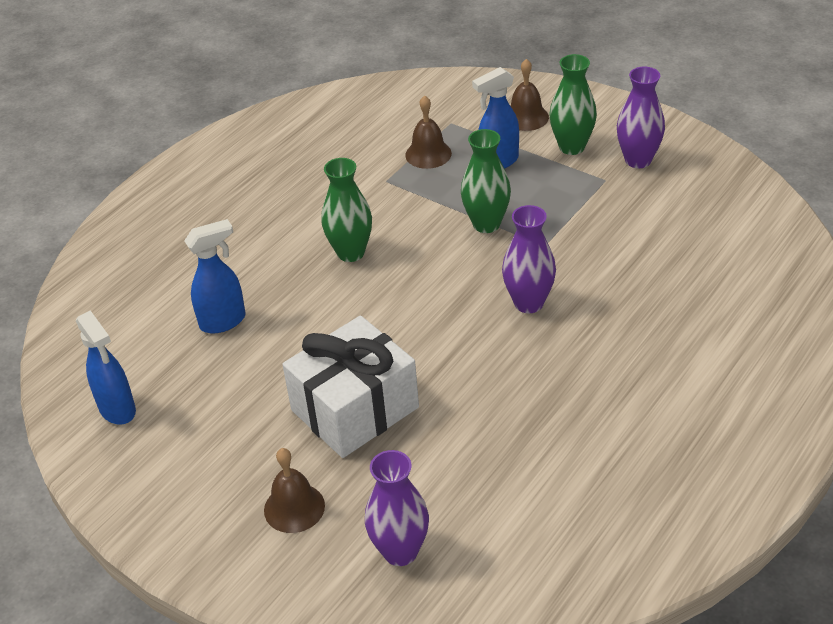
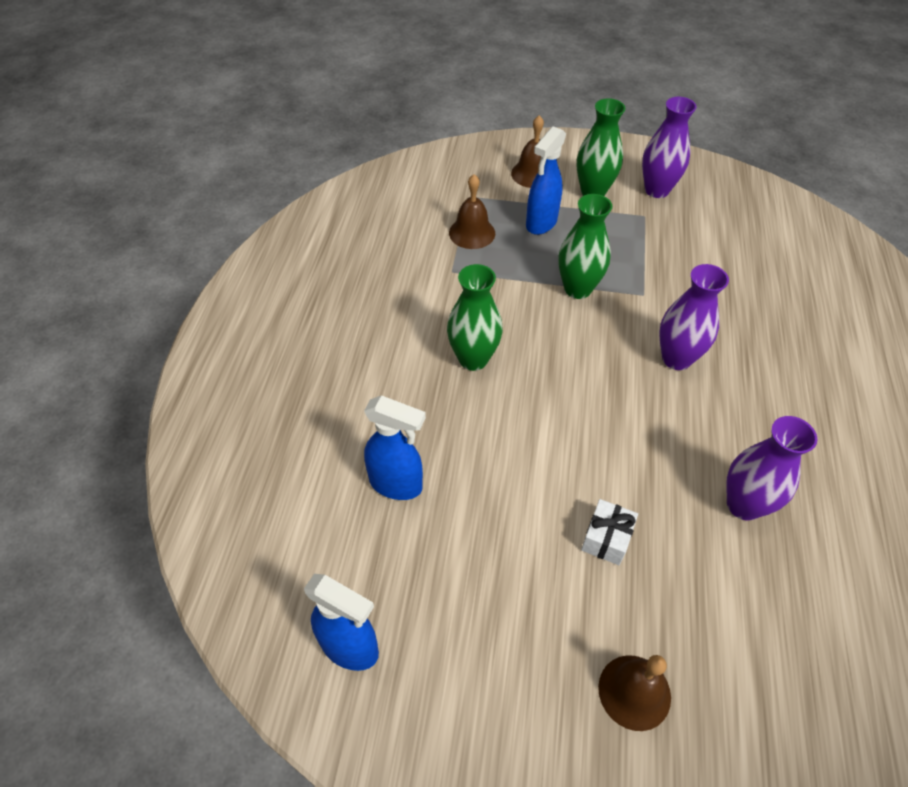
camera: 30 degrees left, 10 degrees up
blue spray bottle [184,219,246,333] -> blue spray bottle turned 75 degrees clockwise [364,395,426,500]
white gift [282,316,419,458] -> white gift [581,499,638,565], size x0.41
purple vase [365,450,429,566] -> purple vase moved to [726,416,817,520]

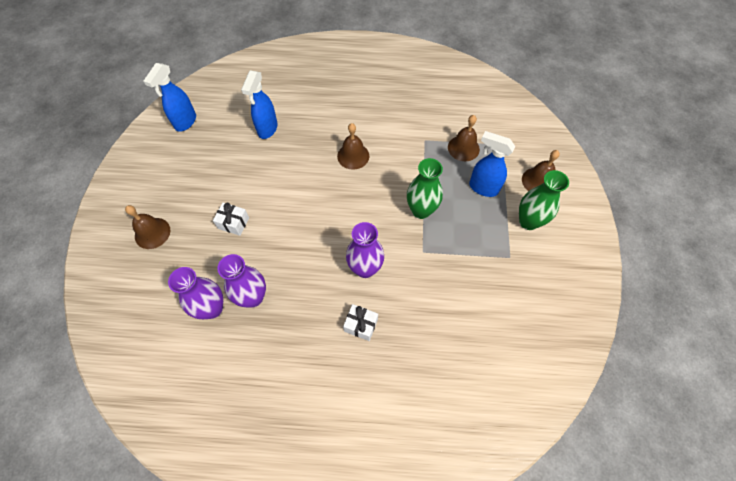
camera: 85 degrees right, 10 degrees up
green vase [447,264,503,371] -> brown bell [337,123,369,170]
purple vase [642,97,697,198] -> purple vase moved to [168,267,223,319]
none -> white gift [343,304,378,341]

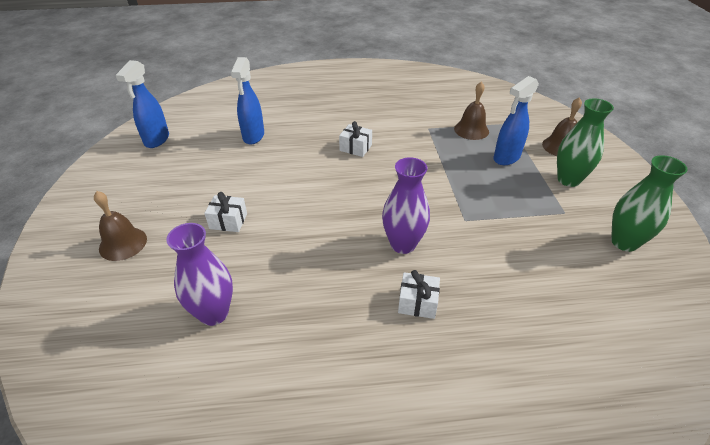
camera: 10 degrees left, 20 degrees down
purple vase [217,254,266,308] -> none
brown bell [337,123,369,170] -> white gift [339,121,372,157]
green vase [407,158,443,219] -> green vase moved to [611,155,688,252]
blue spray bottle [469,131,515,197] -> blue spray bottle turned 60 degrees counterclockwise [494,76,539,165]

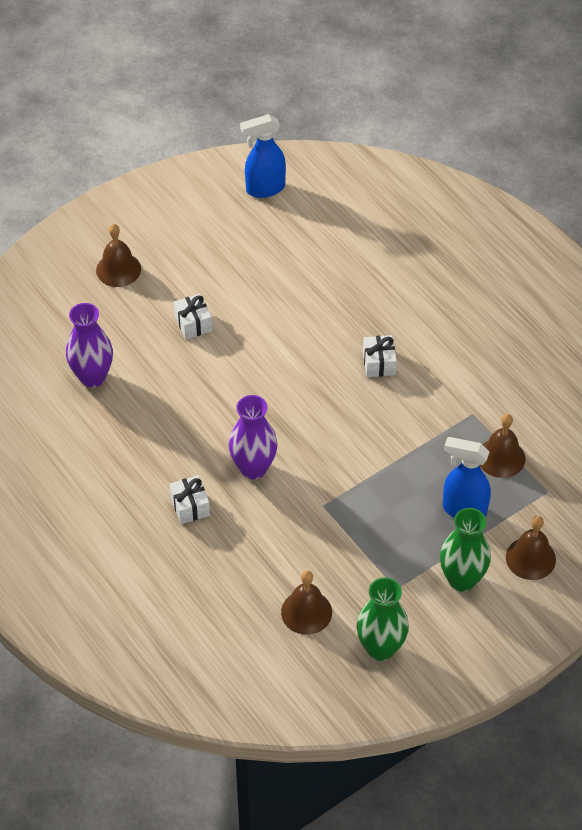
camera: 60 degrees right, 10 degrees up
blue spray bottle [230,57,264,144] -> none
none -> brown bell [281,570,332,635]

